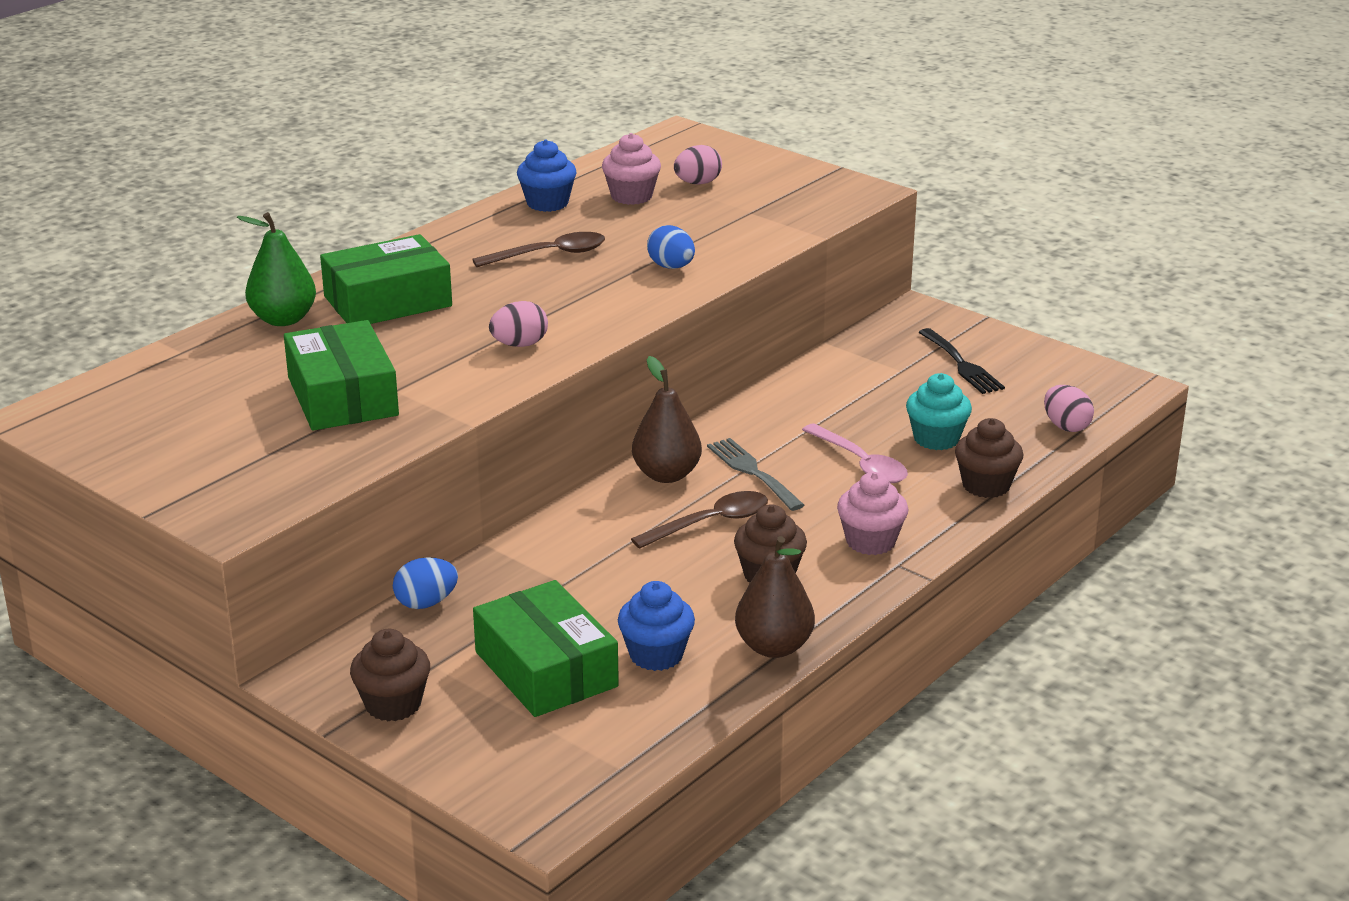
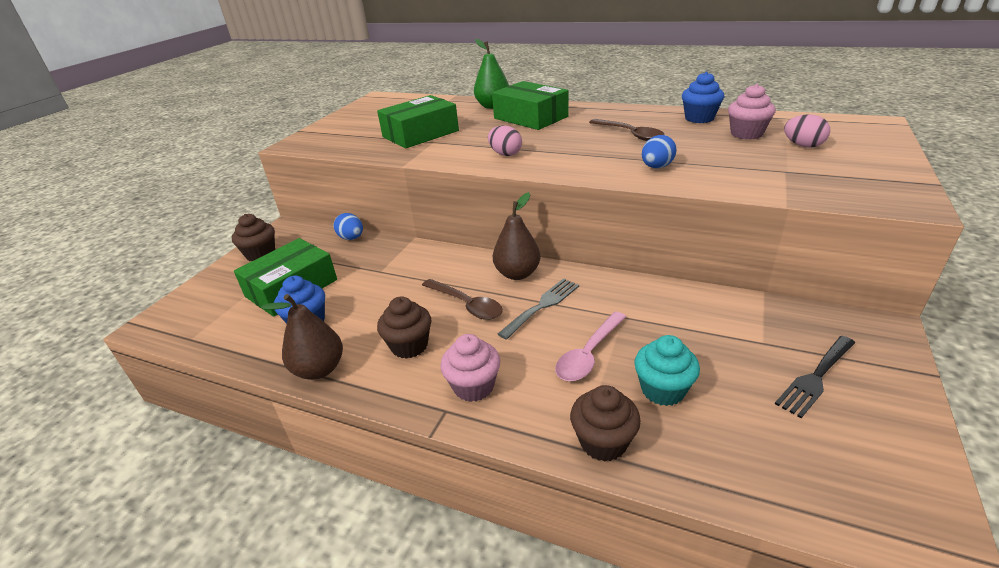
camera: 75 degrees right, 5 degrees up
pink egg [1044,385,1094,432] -> none

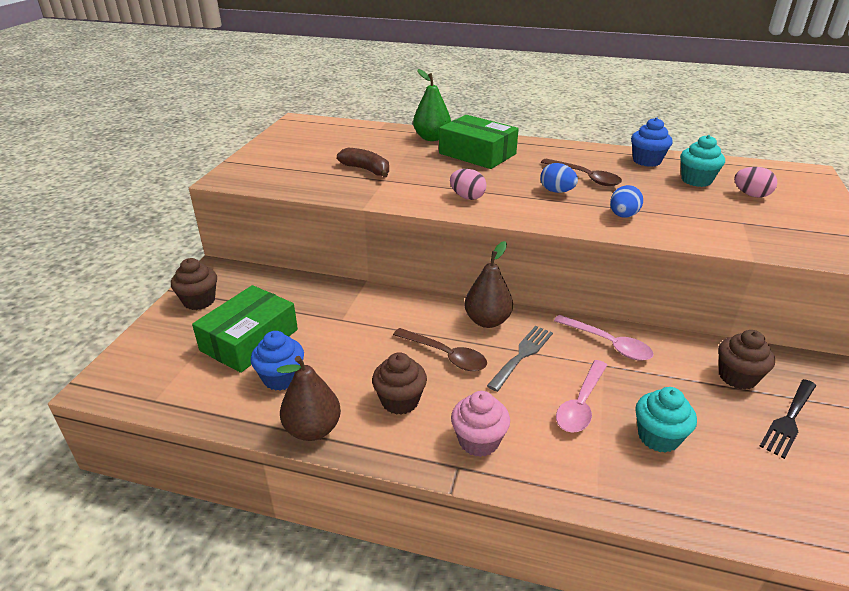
camera: 10 degrees left, 0 degrees up
blue egg [334,213,363,240] -> blue egg moved to [540,163,578,193]
green box [377,95,459,149] -> brown banana [337,148,389,178]
brown cupcake [570,385,641,462] -> brown cupcake moved to [718,330,775,390]
pink cupcake [728,84,776,140] -> turquoise cupcake [680,135,725,187]
none -> pink spoon [554,315,654,361]

